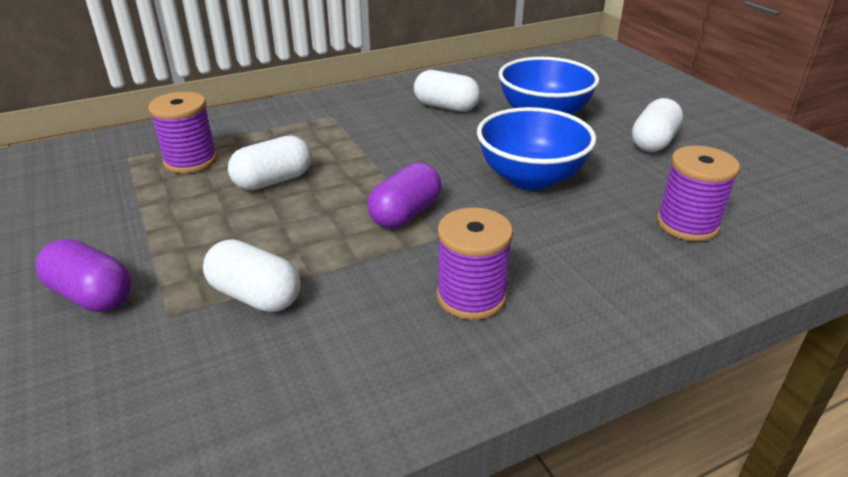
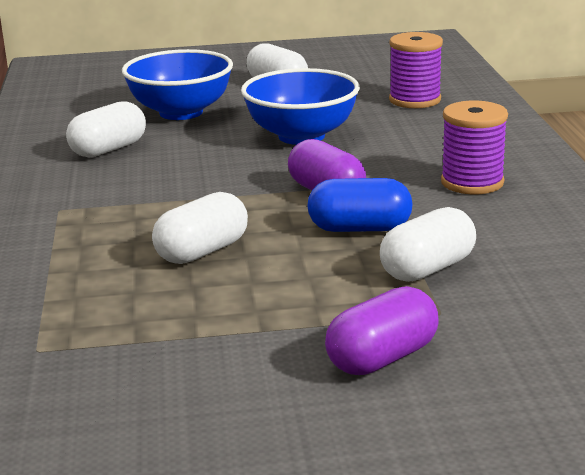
camera: 70 degrees left, 10 degrees down
purple spool [148,92,217,173] -> none
white capsule [228,136,311,190] -> white capsule turned 60 degrees clockwise [152,192,248,264]
none -> blue capsule [307,178,413,232]

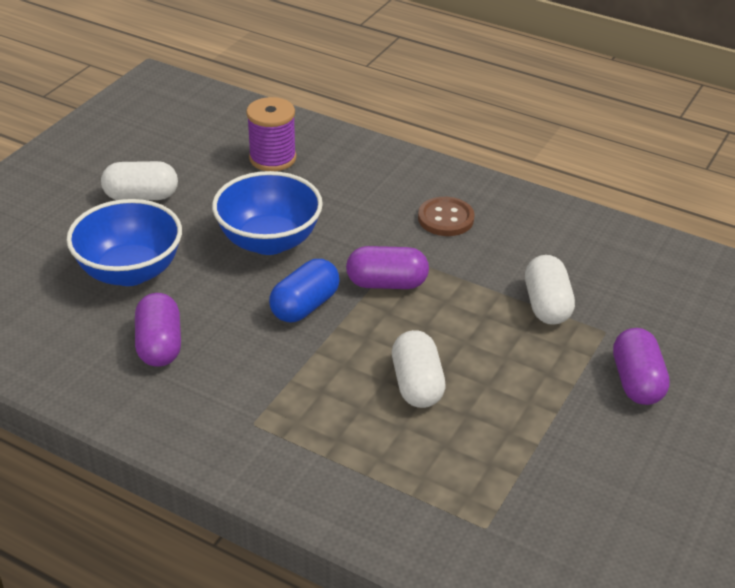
camera: 55 degrees left, 15 degrees up
white capsule [66,101,146,157] -> purple capsule [135,293,181,367]
blue capsule [307,178,413,232] -> blue capsule moved to [269,259,340,322]
purple spool [441,100,508,194] -> brown button [418,197,475,236]

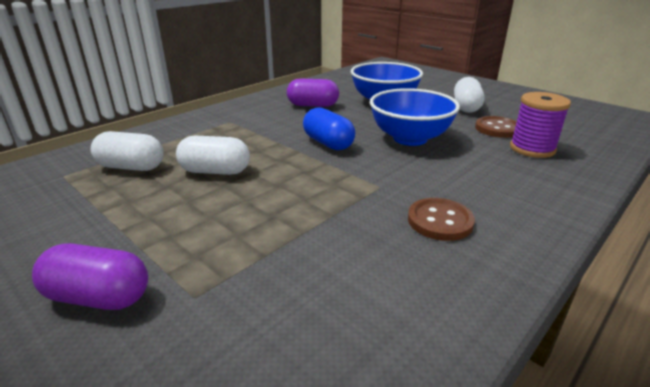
camera: 105 degrees right, 10 degrees down
purple capsule [346,246,429,289] -> none
white capsule [525,255,575,325] -> white capsule moved to [91,131,164,171]
none -> brown button [475,116,517,138]

